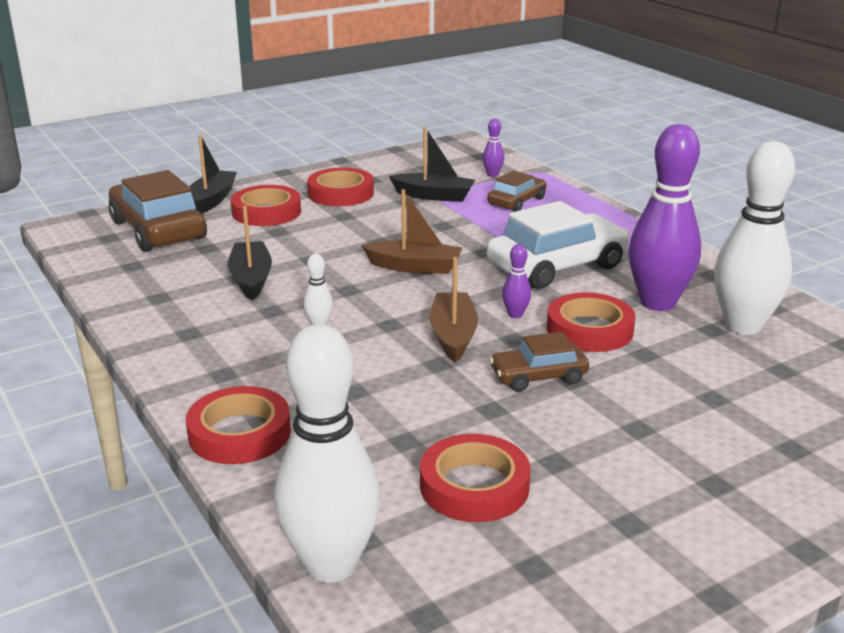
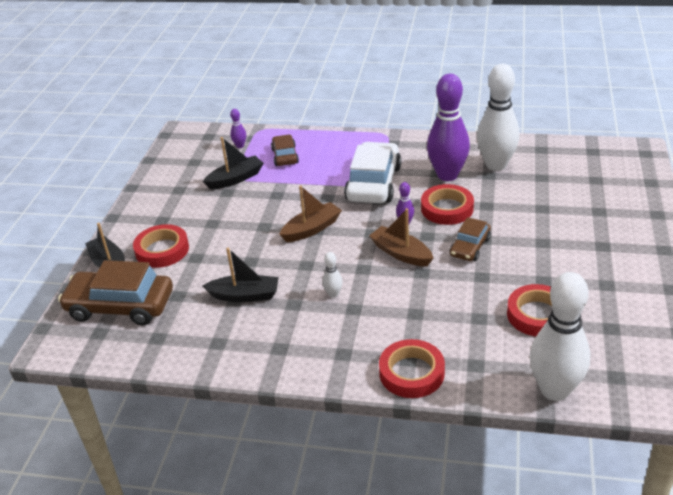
camera: 45 degrees left, 10 degrees up
black boat [228,205,272,300] -> black boat turned 150 degrees clockwise [203,248,279,302]
red tape [307,168,374,206] -> none

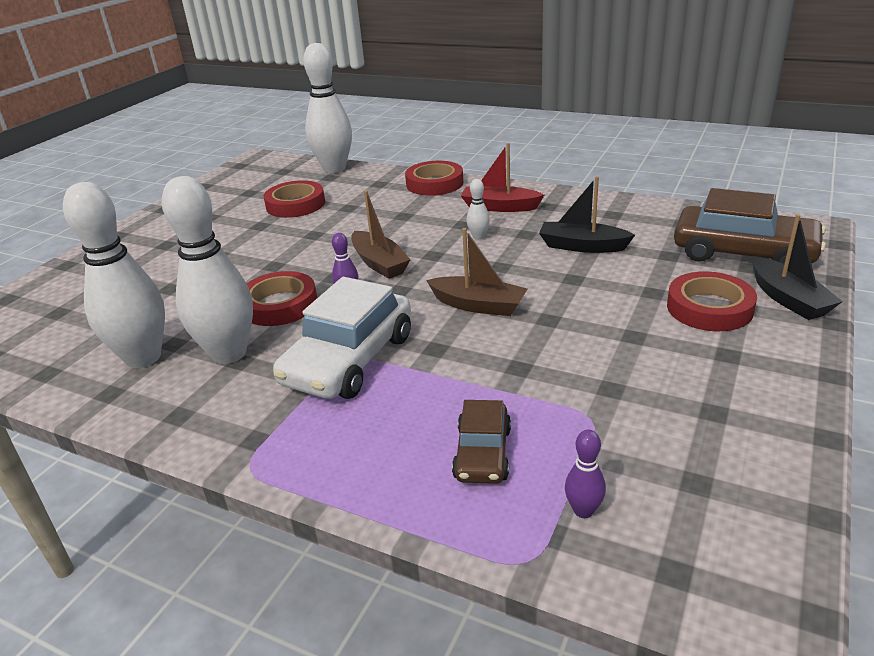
camera: 165 degrees left, 5 degrees down
black boat [203,137,263,189] -> none
brown boat [279,185,342,242] -> brown boat turned 135 degrees counterclockwise [426,228,527,316]
purple bowling pin [427,74,470,181] -> white bowling pin [162,176,253,364]
brown car [449,217,491,261] -> none
none -> red boat [461,143,544,212]

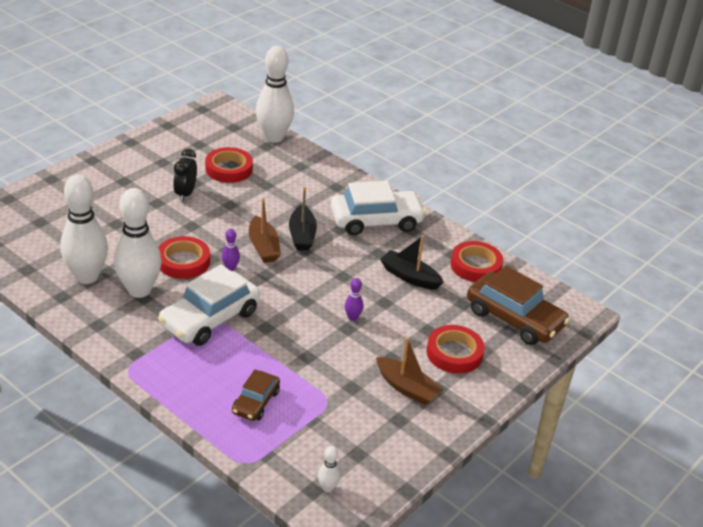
camera: 10 degrees right, 5 degrees up
red tape [405,161,463,196] -> red tape moved to [450,241,503,282]
brown boat [426,228,527,316] -> brown boat moved to [376,338,443,405]
red boat [461,143,544,212] -> white car [331,181,426,235]
white bowling pin [466,179,490,240] -> white bowling pin moved to [318,446,340,492]
purple bowling pin [565,430,606,518] -> purple bowling pin moved to [345,278,364,321]
black boat [752,214,843,320] -> black boat moved to [289,187,317,250]
none -> black clock [173,149,197,202]

